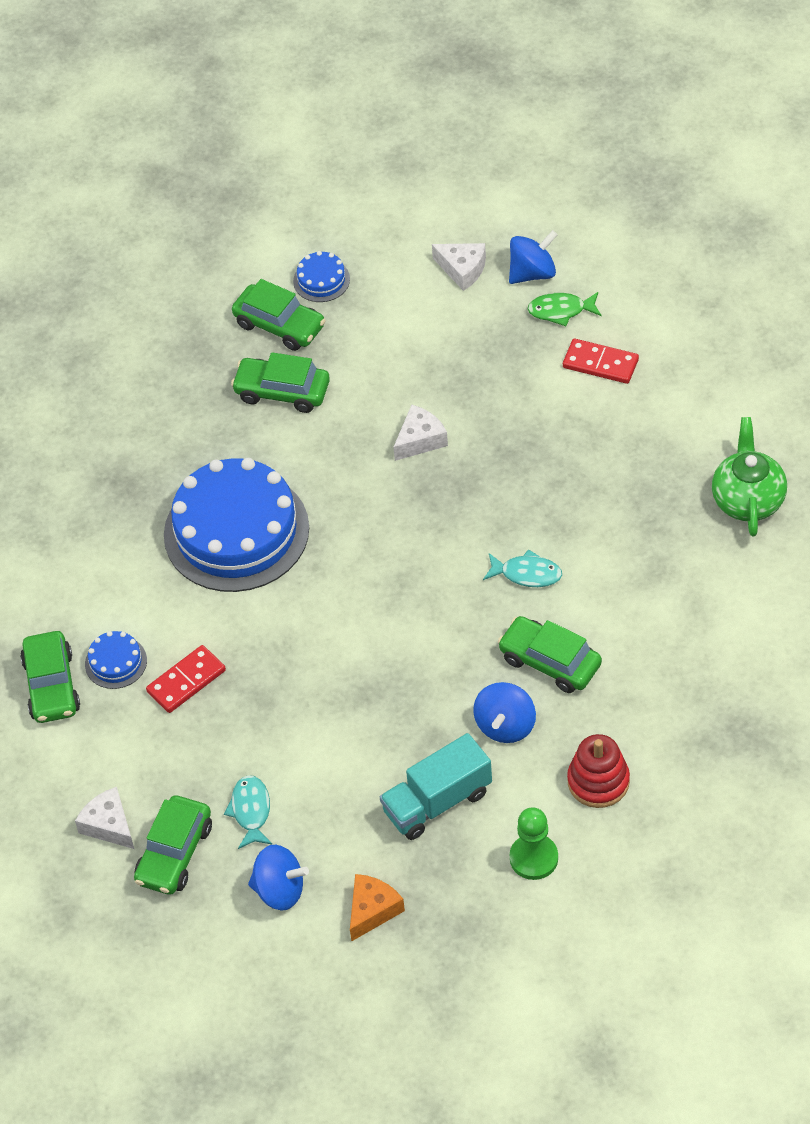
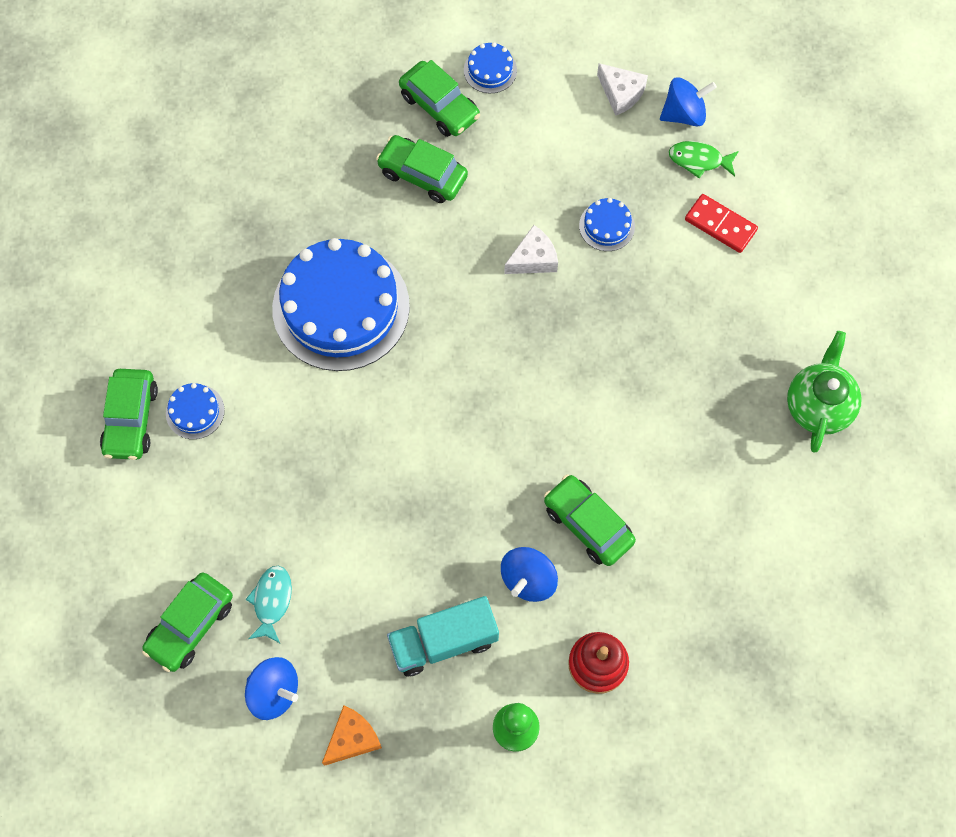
camera: 10 degrees right, 15 degrees up
white cheese [75,787,134,849] -> none
red domino [146,645,226,713] -> none
turquoise fish [483,549,562,587] -> none
none -> blue cake [579,198,635,251]

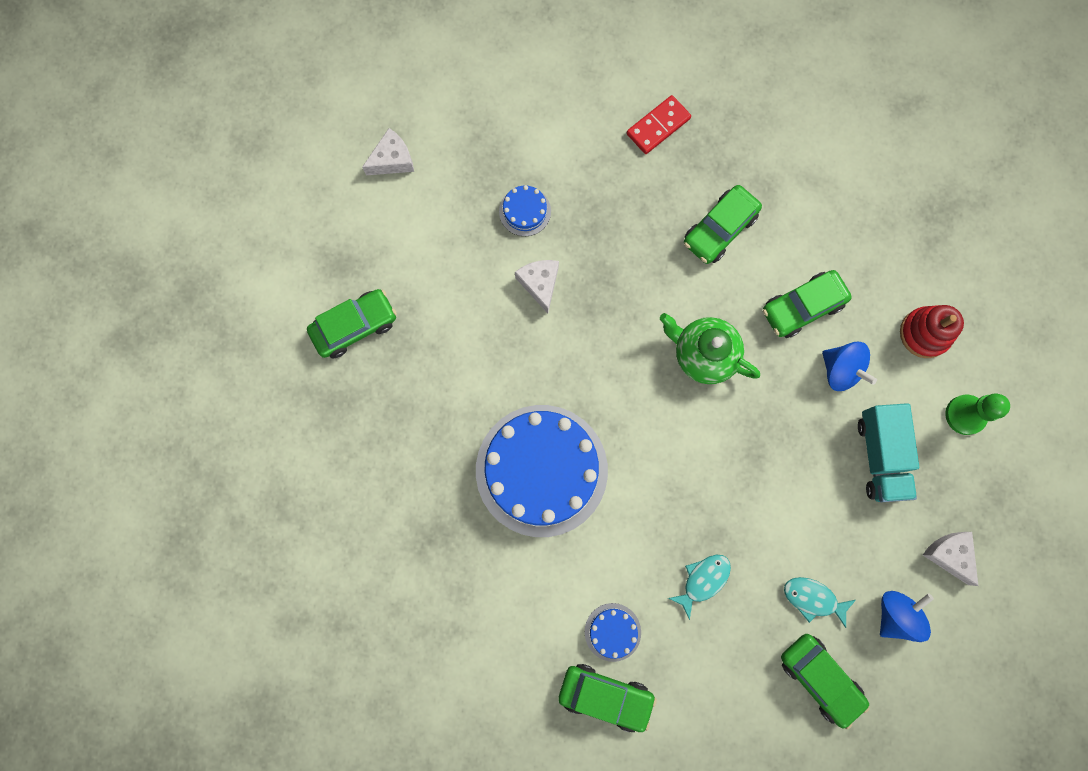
camera: 75 degrees left, 10 degrees up
orange cheese [322,705,382,766] -> white cheese [923,532,978,586]
green car [376,135,468,203] -> green car moved to [684,185,762,264]
blue cake [464,42,517,93] -> none
blue spinning top [660,77,717,126] -> none
green fish [669,141,739,178] -> none
red domino [685,194,758,253] -> red domino moved to [627,95,691,154]
green teapot [787,331,862,453] -> green teapot moved to [660,313,760,384]
none -> turquoise fish [668,555,731,620]

